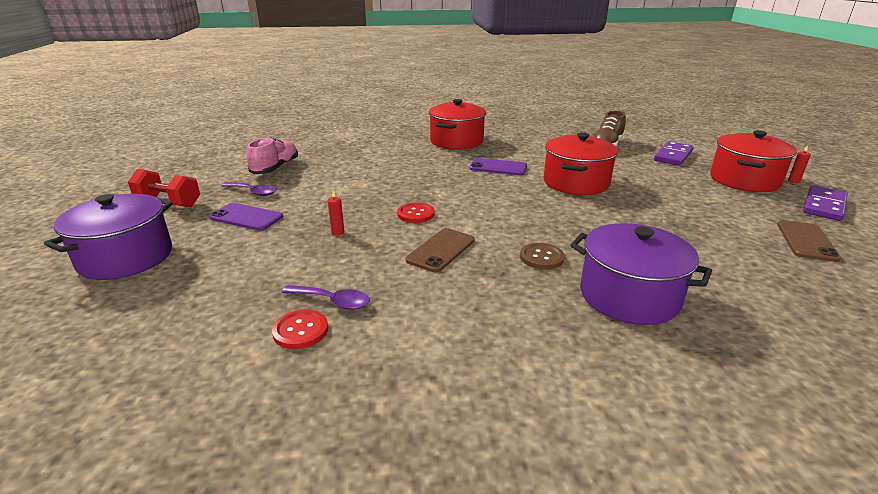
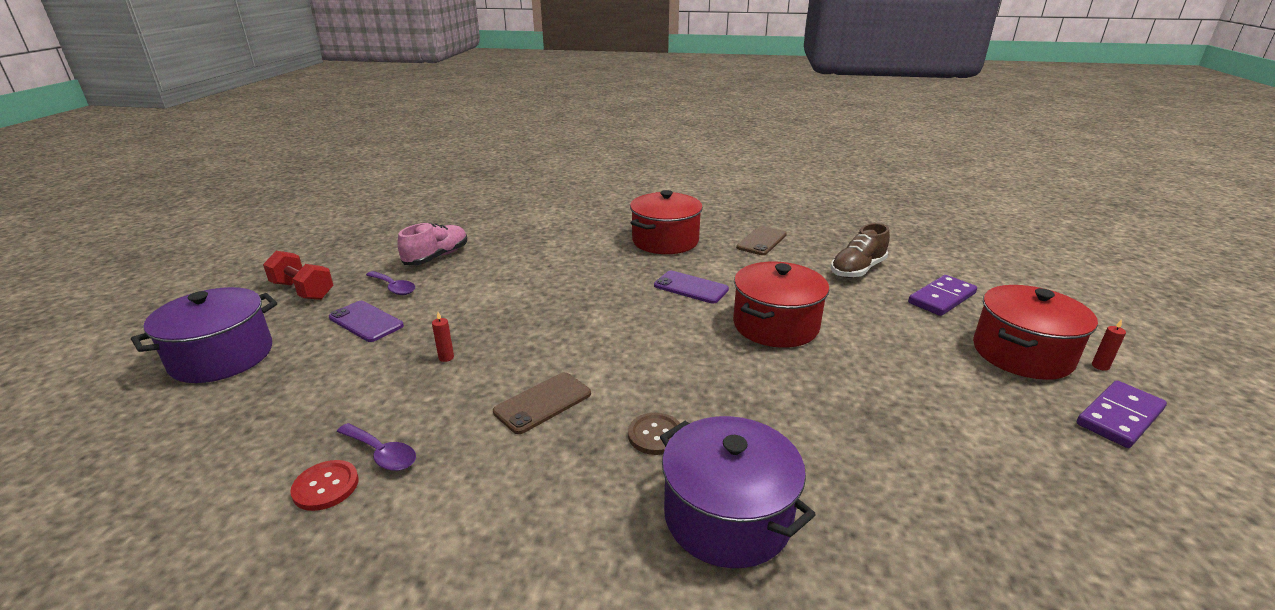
camera: 15 degrees right, 0 degrees up
red button [397,203,435,223] -> none
brown phone [777,220,841,262] -> brown phone moved to [736,226,787,255]

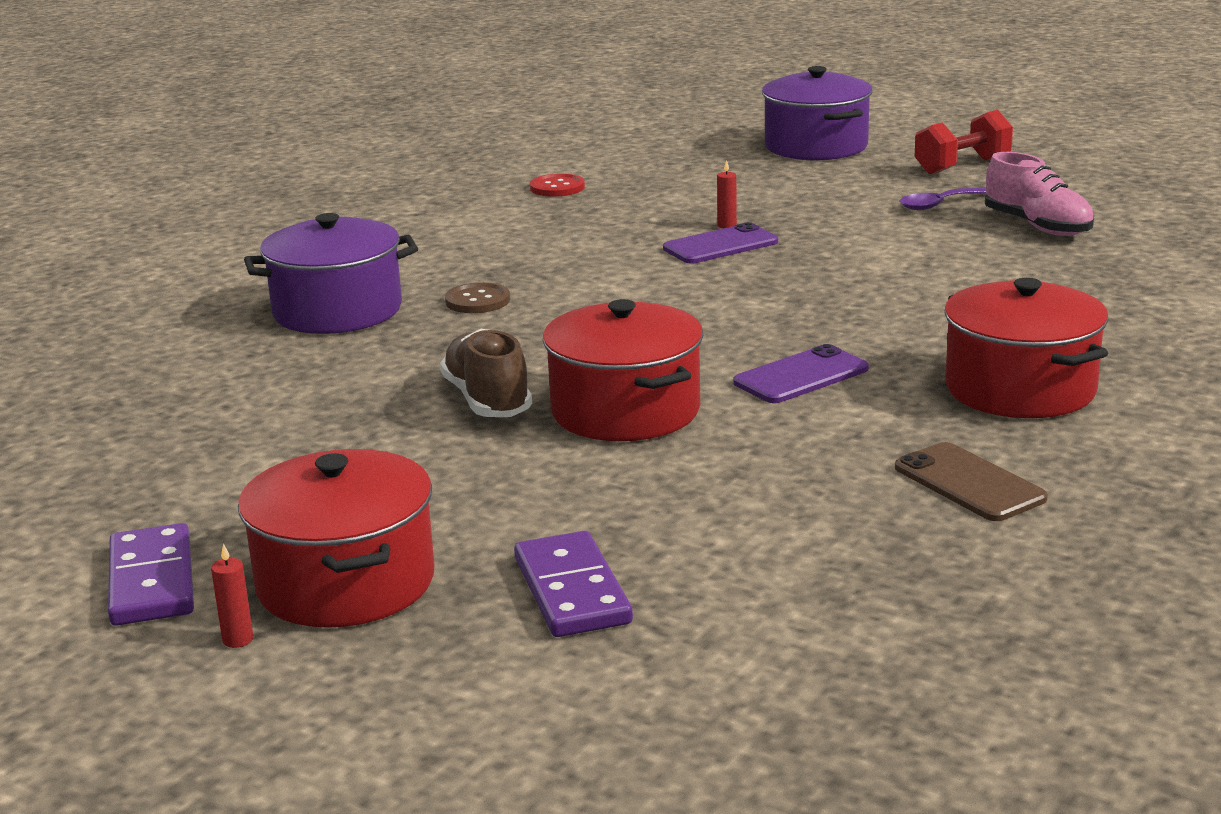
camera: 115 degrees right, 5 degrees down
purple phone [329,301,404,342] -> purple phone moved to [663,222,778,263]
purple spoon [336,423,416,471] -> none
brown phone [493,372,591,434] -> none
brown shoe [831,223,890,278] -> brown shoe moved to [440,329,532,417]

